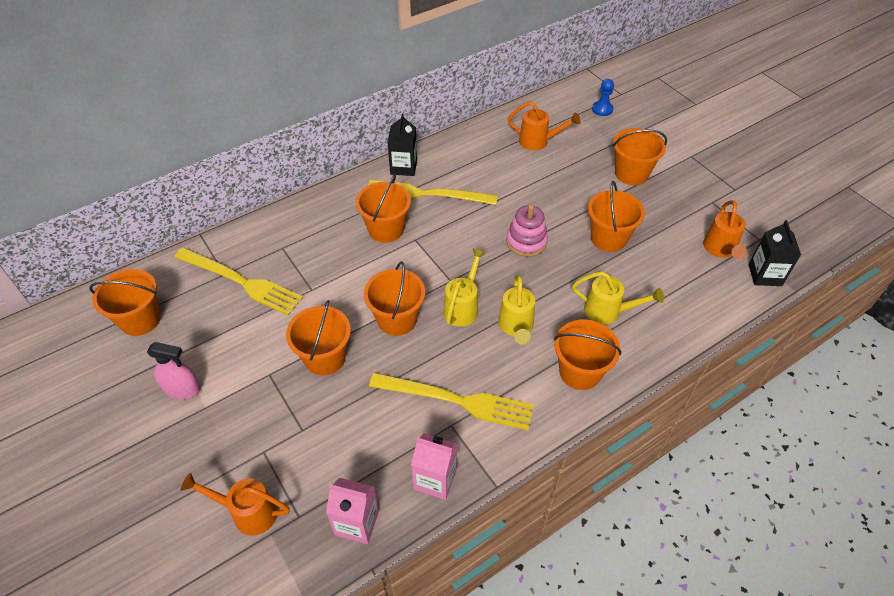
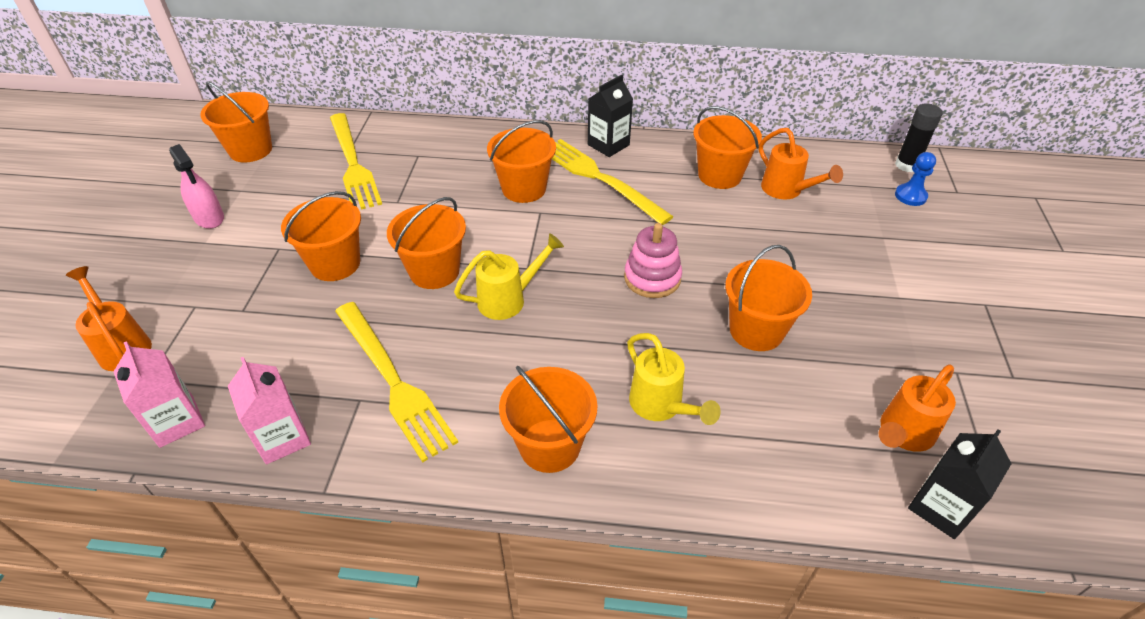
camera: 40 degrees right, 5 degrees down
yellow watering can [498,275,535,345] -> none
orange bucket [613,128,667,185] -> orange bucket moved to [693,106,762,189]
none -> black glue stick [895,104,943,172]

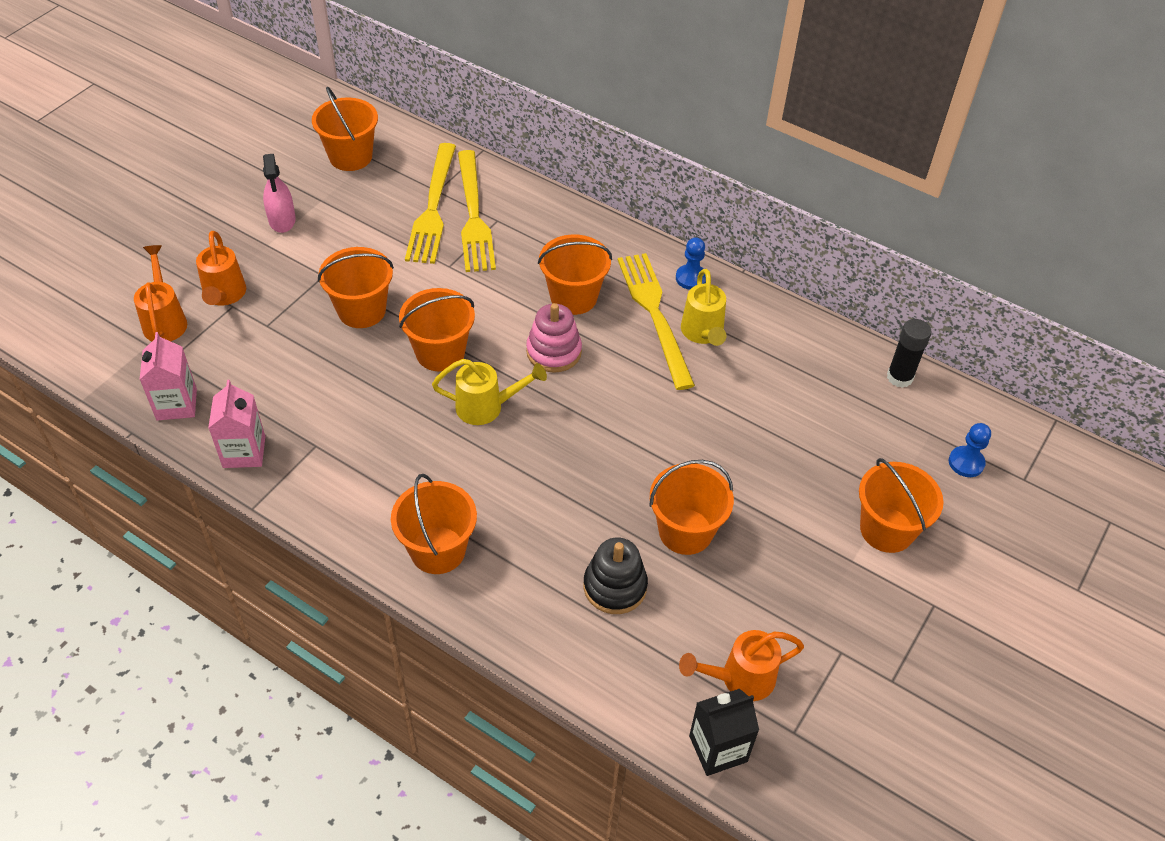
camera: 25 degrees right, 5 degrees up
yellow fork [335,302,458,463] -> yellow fork moved to [458,150,496,272]
black carton [588,75,633,157] -> blue pawn [676,237,706,290]
pink stacking toy [624,223,682,298] -> pink stacking toy moved to [526,303,582,373]
yellow watering can [627,333,721,425] -> yellow watering can moved to [681,269,726,346]
orange bucket [693,106,762,189] -> orange bucket moved to [859,458,943,553]
orange watering can [759,128,843,199] -> orange watering can moved to [196,231,246,306]
black glue stick [895,104,943,172] -> black glue stick moved to [887,319,932,388]
none -> black stacking toy [584,538,648,614]

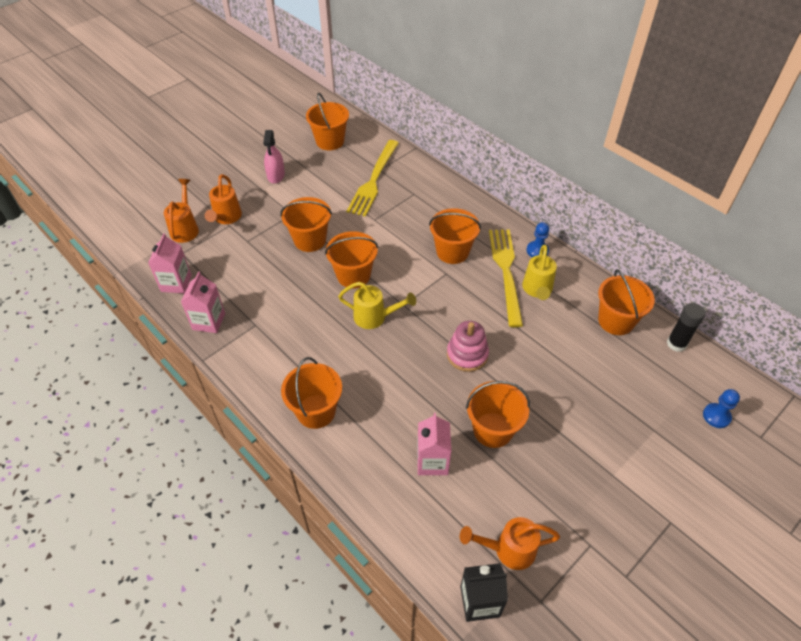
camera: 15 degrees right, 0 degrees up
yellow fork [458,150,496,272] -> none
pink stacking toy [526,303,582,373] -> pink stacking toy moved to [447,321,489,372]
black stacking toy [584,538,648,614] -> pink carton [417,413,451,475]
orange bucket [859,458,943,553] -> orange bucket moved to [598,269,655,335]

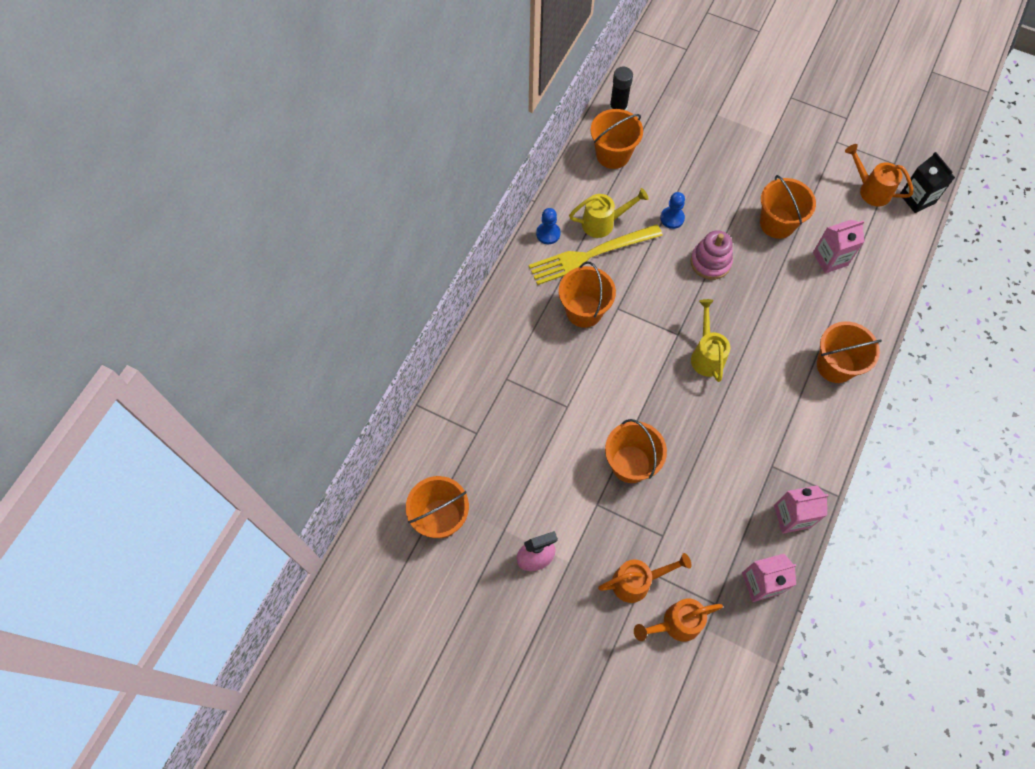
camera: 110 degrees left, 15 degrees up
orange bucket [325,231,378,289] -> none
yellow fork [347,140,399,217] -> none
orange watering can [460,517,560,570] -> orange watering can turned 150 degrees clockwise [845,144,913,206]
blue pawn [703,389,740,428] -> blue pawn moved to [660,192,685,229]

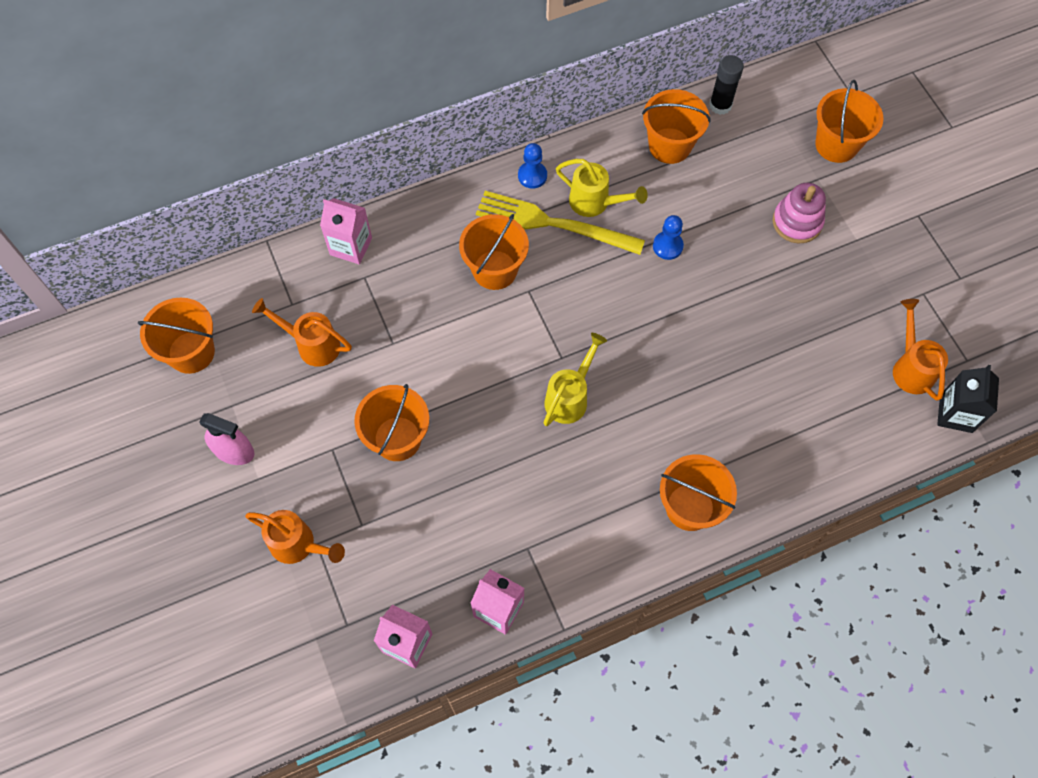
camera: 40 degrees right, 0 degrees up
orange watering can [634,598,723,642] -> orange watering can moved to [252,298,352,367]
pink stacking toy [690,230,733,280] -> pink stacking toy moved to [773,183,826,244]
orange bucket [760,175,816,239] -> orange bucket moved to [815,80,883,163]
pink carton [813,220,864,274] -> pink carton moved to [320,198,372,264]

